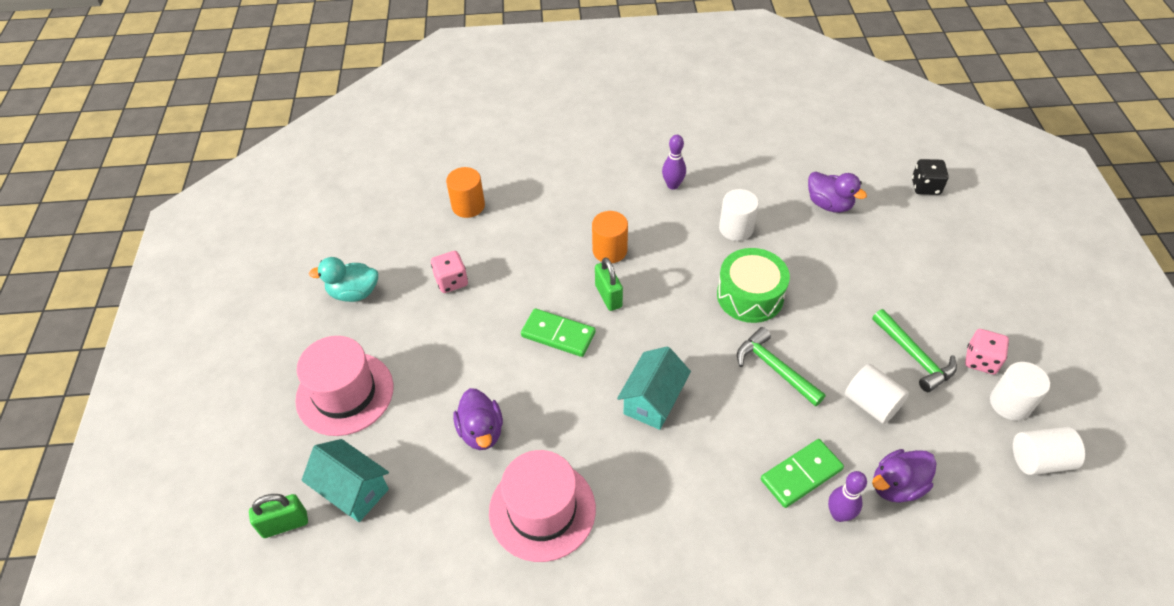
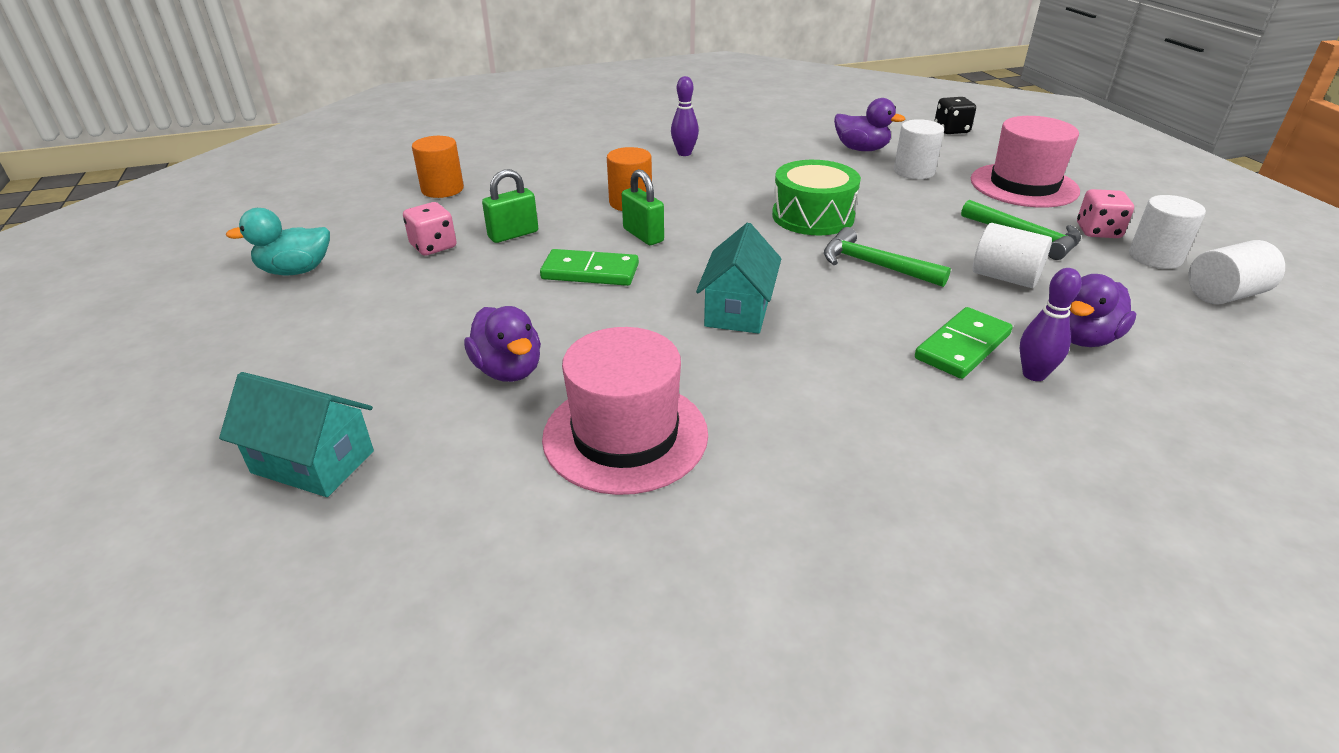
camera: 15 degrees left, 15 degrees down
green padlock [249,494,308,538] -> green padlock moved to [482,169,538,243]
pink hat [295,336,394,436] -> pink hat moved to [971,116,1080,208]
white cylinder [719,189,759,241] -> white cylinder moved to [894,119,944,179]

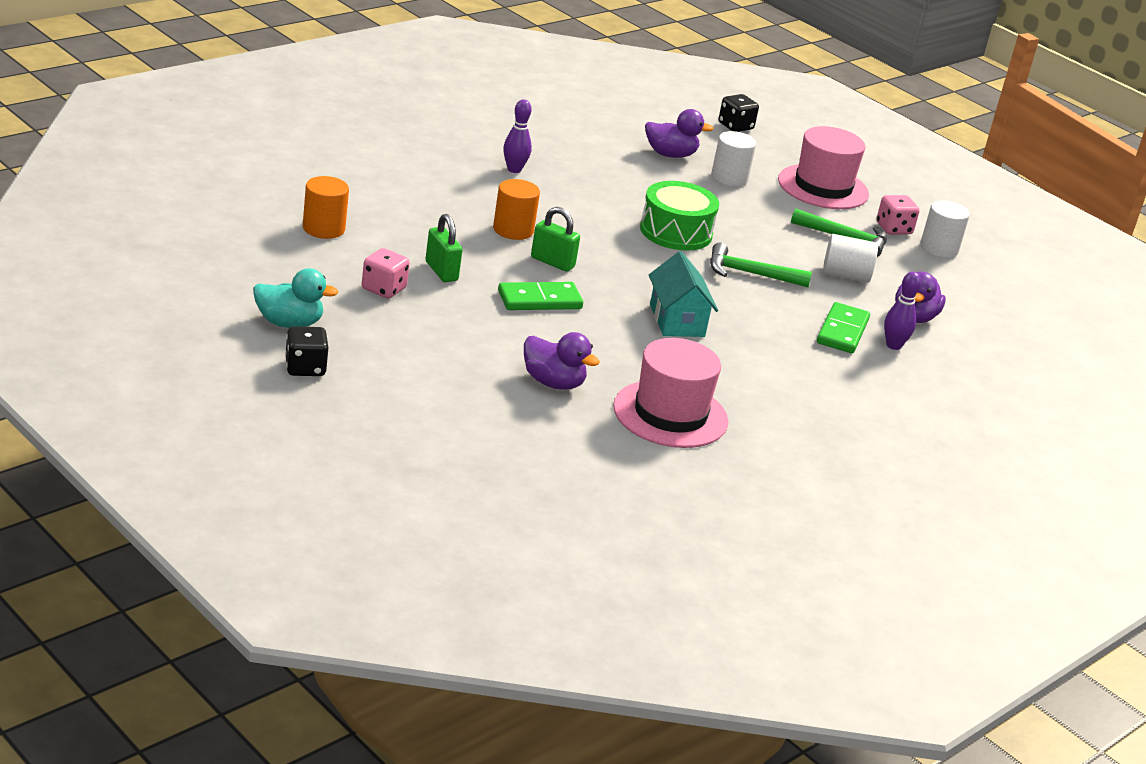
camera: 30 degrees left, 5 degrees down
turquoise house [219,372,374,497] -> none
turquoise duck [226,208,330,275] -> turquoise duck turned 135 degrees counterclockwise [253,268,338,328]
green padlock [482,169,538,243] -> green padlock turned 60 degrees counterclockwise [426,214,463,282]
white cylinder [1188,240,1285,304] -> none
none -> black dice [285,326,328,376]

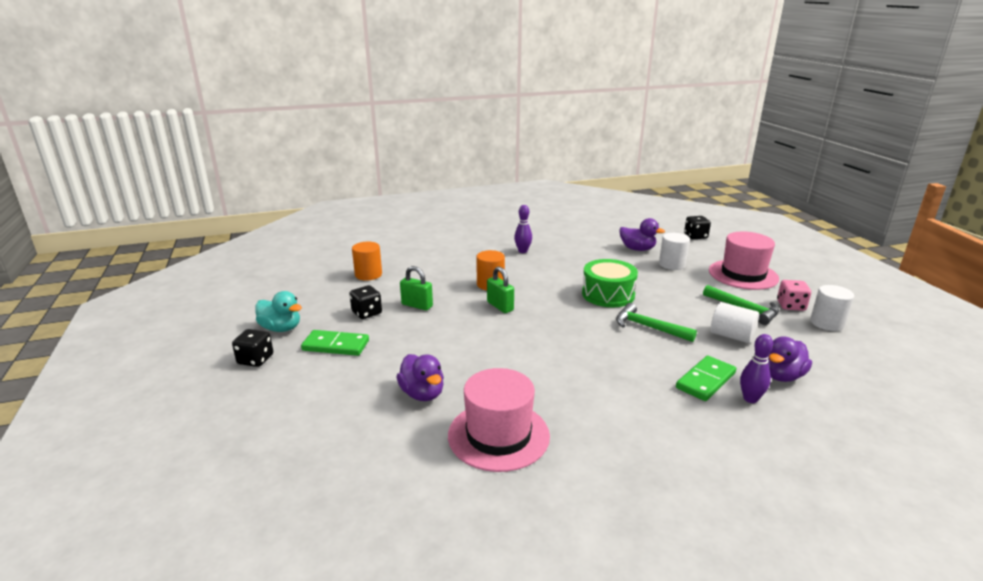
camera: 30 degrees right, 5 degrees down
pink dice [362,248,410,298] -> black dice [349,285,382,319]
green padlock [426,214,463,282] -> green padlock turned 60 degrees counterclockwise [400,266,433,310]
green domino [498,282,583,310] -> green domino moved to [301,330,369,356]
turquoise house [649,251,718,337] -> none

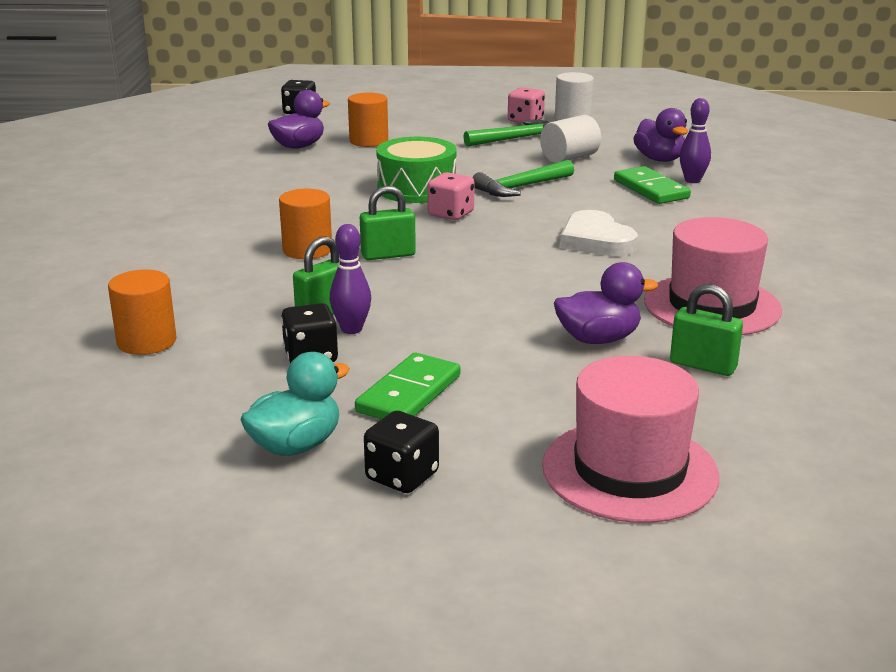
camera: 70 degrees left, 0 degrees up
purple bowling pin [514,205,532,253] -> purple bowling pin moved to [330,224,371,334]
white cylinder [659,233,690,270] -> orange cylinder [348,92,388,147]
pink hat [709,232,779,290] -> pink hat moved to [542,356,719,523]
none -> pink dice [427,172,475,220]
none -> white heart [560,210,638,256]
none -> green padlock [670,284,743,376]

